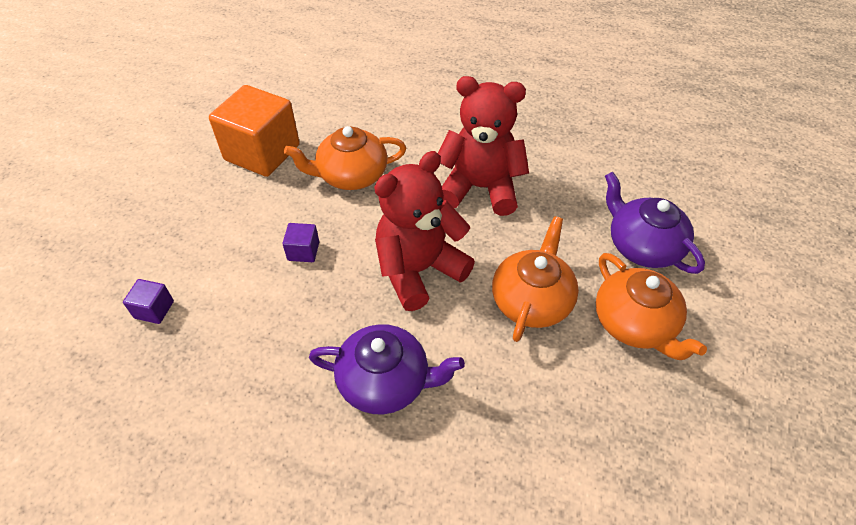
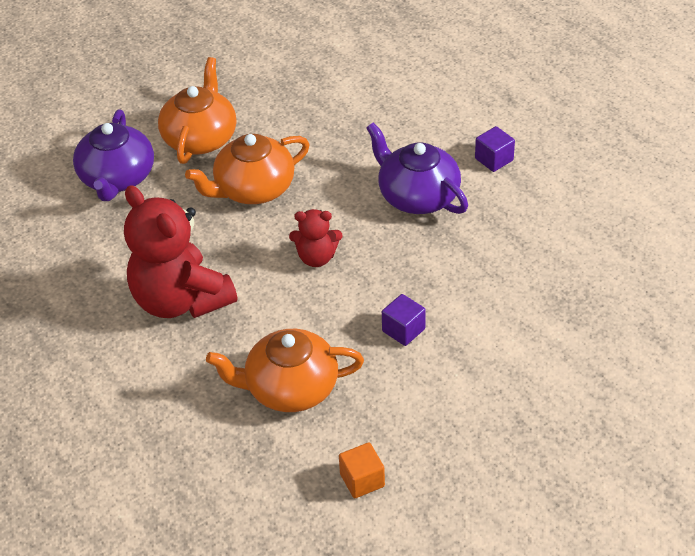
camera: 140 degrees left, 5 degrees down
purple cube [123,279,174,324] -> purple cube moved to [475,126,515,172]
orange cube [209,85,300,177] -> orange cube [339,442,385,498], size x0.43
orange teapot [284,126,406,190] -> orange teapot turned 150 degrees clockwise [206,329,364,412]
red teddy bear [374,151,475,311] -> red teddy bear [289,209,342,267], size x0.50

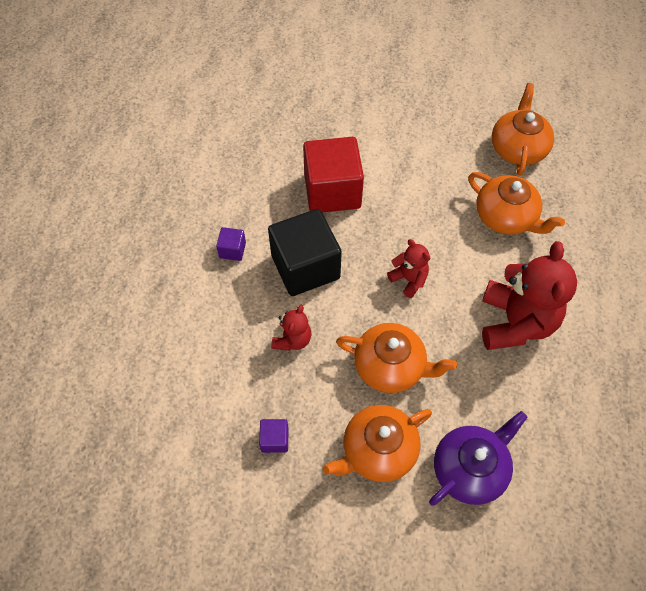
camera: 135 degrees left, 15 degrees up
orange cube [339,442,385,498] -> orange teapot [492,83,554,176]
purple teapot [366,122,468,214] -> black cube [268,209,342,296]
purple cube [382,294,426,346] -> purple cube moved to [259,419,289,453]
none -> red teddy bear [271,305,311,351]
none -> red cube [303,137,364,213]

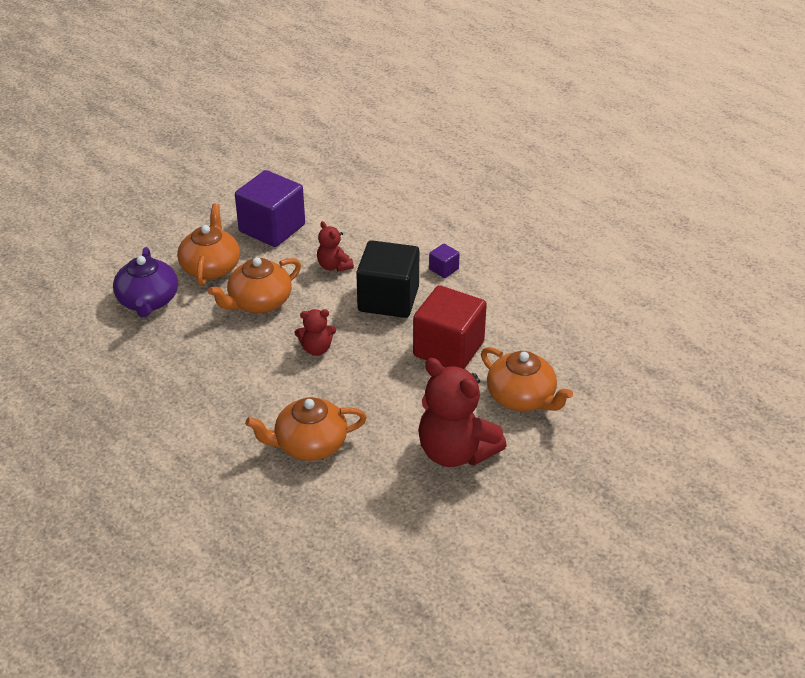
camera: 125 degrees right, 20 degrees down
purple cube [259,419,289,453] -> purple cube [235,170,305,247], size x2.32
red teddy bear [482,241,577,350] -> red teddy bear moved to [418,358,507,467]
orange teapot [492,83,554,176] -> orange teapot moved to [481,347,573,411]

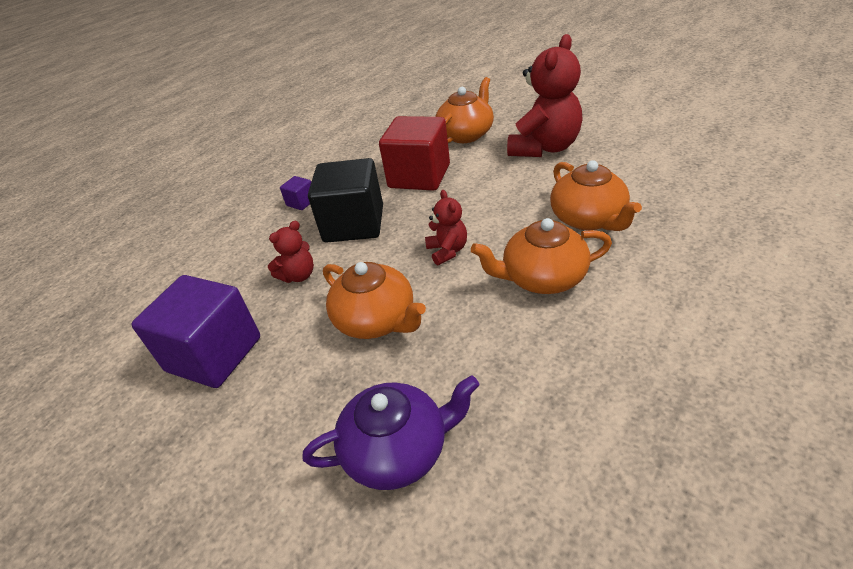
camera: 95 degrees left, 0 degrees up
orange teapot [177,204,240,286] -> orange teapot moved to [471,218,612,294]

